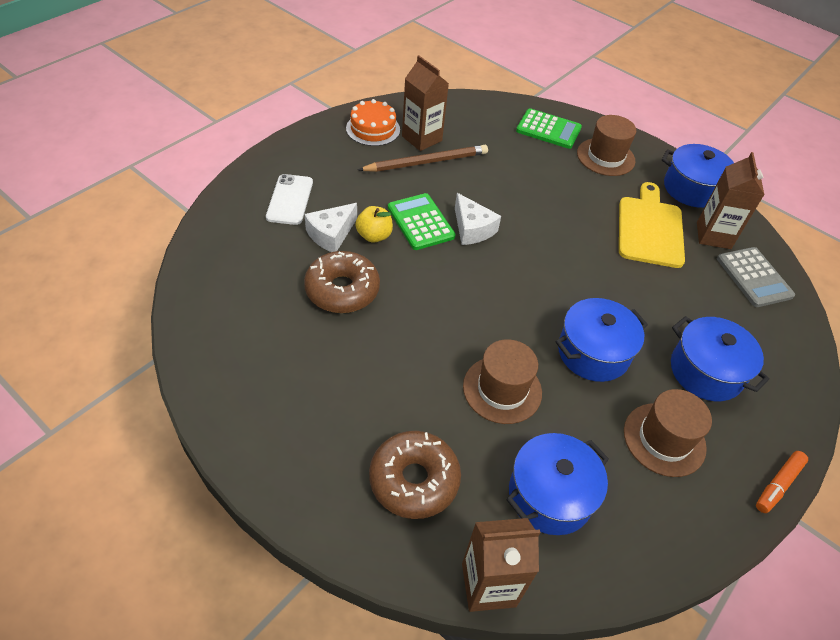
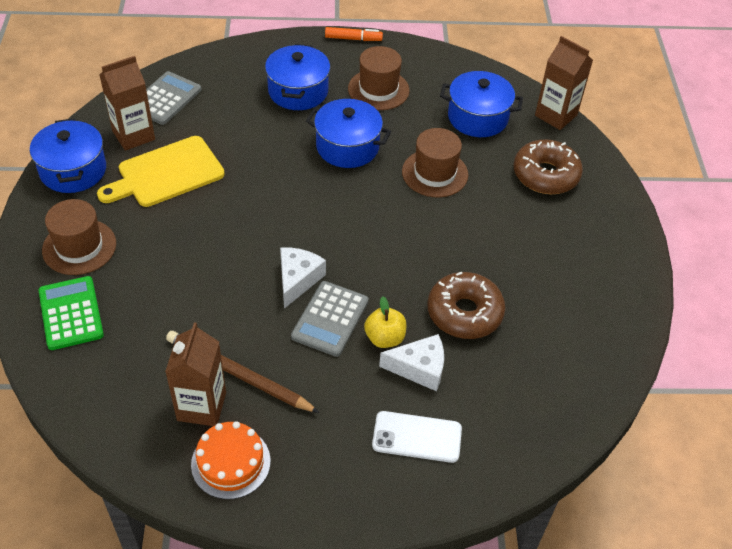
camera: 130 degrees left, 0 degrees up
white phone [266,174,313,225] -> white phone turned 45 degrees clockwise [372,411,462,463]
green calculator [388,193,456,250] -> grey calculator [291,281,369,357]

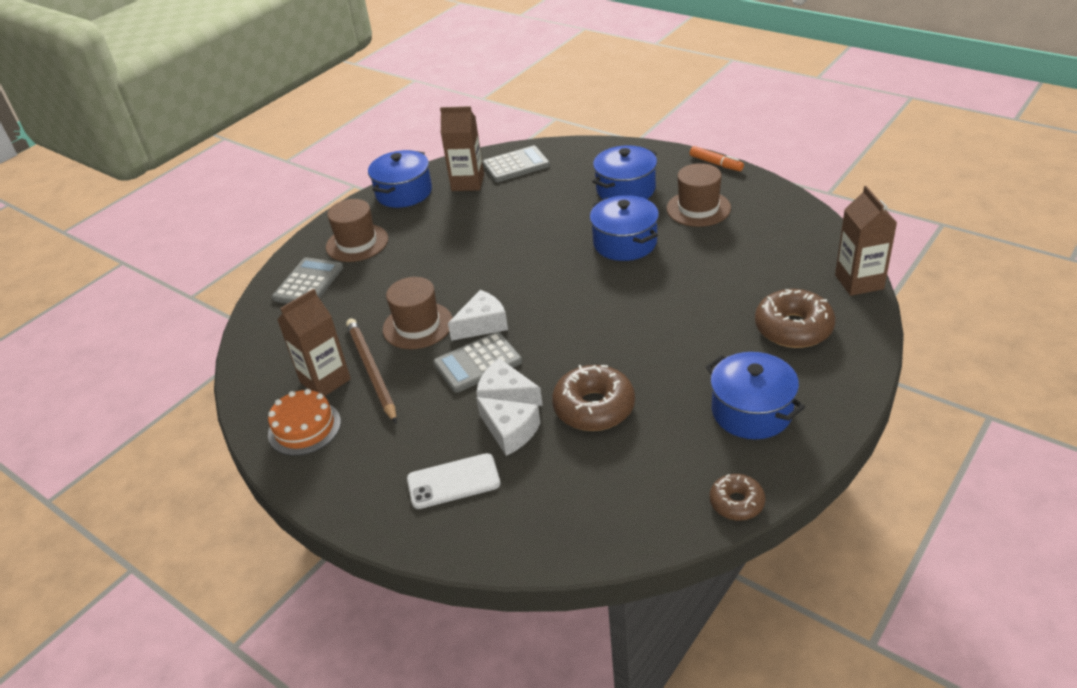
camera: 45 degrees right, 10 degrees down
green calculator [39,276,104,350] -> grey calculator [272,257,343,304]
yellow cutting board [97,136,225,207] -> none
yellow apple [364,296,406,348] -> white cheese [476,358,543,406]
white phone [372,411,462,463] -> white phone turned 60 degrees counterclockwise [407,453,500,509]
brown hat [402,128,468,197] -> brown hat moved to [383,277,453,349]
blue pot [440,71,523,137] -> blue pot moved to [706,352,805,439]
none -> brown donut [710,474,765,521]

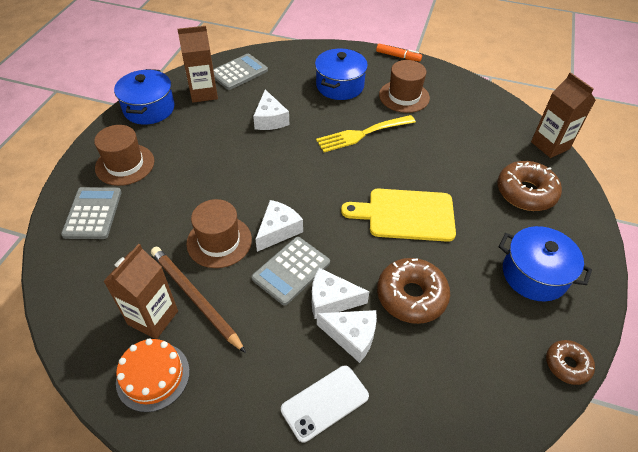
camera: 25 degrees left, 10 degrees up
blue pot [590,195,659,261] -> yellow fork [316,115,416,152]
none -> white cheese [253,90,289,130]
none -> yellow cutting board [341,189,456,242]

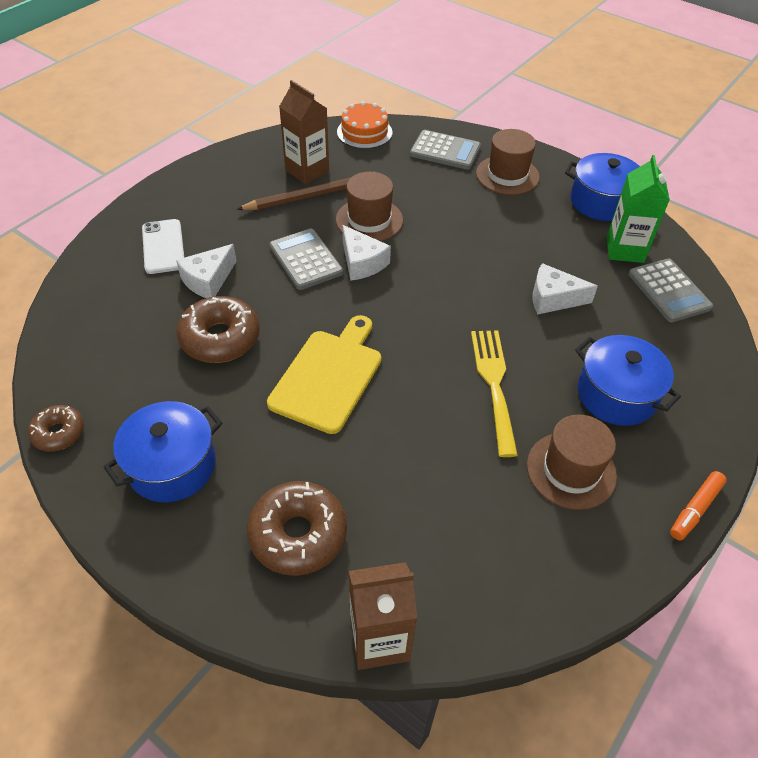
camera: 110 degrees right, 0 degrees up
orange cake [116,339,190,412] -> orange cake moved to [337,101,392,149]
brown carton [177,26,218,103] -> green carton [607,155,670,263]
white cheese [312,268,369,319] -> none

